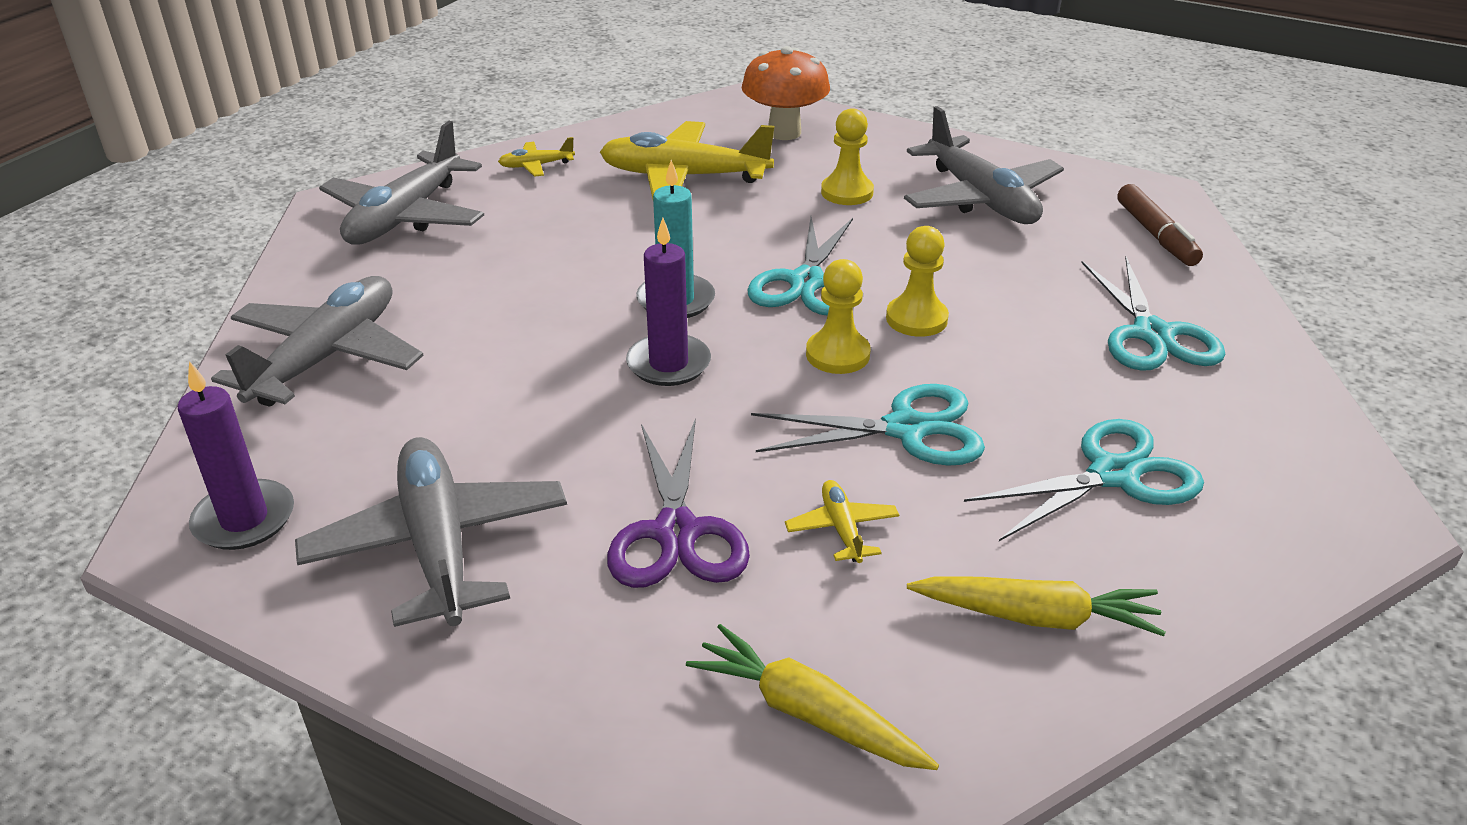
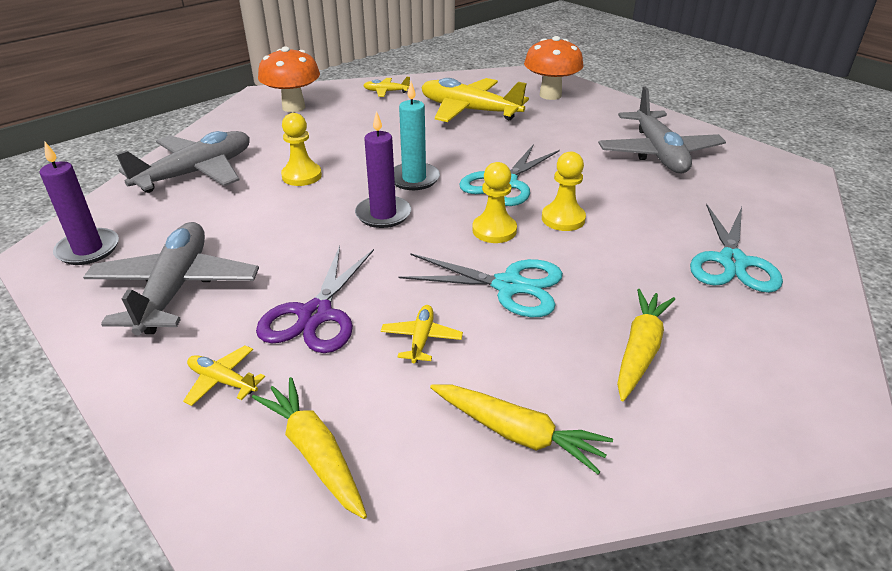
camera: 20 degrees right, 0 degrees up
grey plane [319,121,484,245] -> orange mushroom [258,46,320,112]
yellow pawn [821,108,874,205] -> yellow pawn moved to [281,113,322,186]
turquoise scissors [964,419,1204,541] -> yellow carrot [617,289,675,401]
brown marker [1117,184,1203,266] -> none
none -> yellow plane [183,345,265,406]

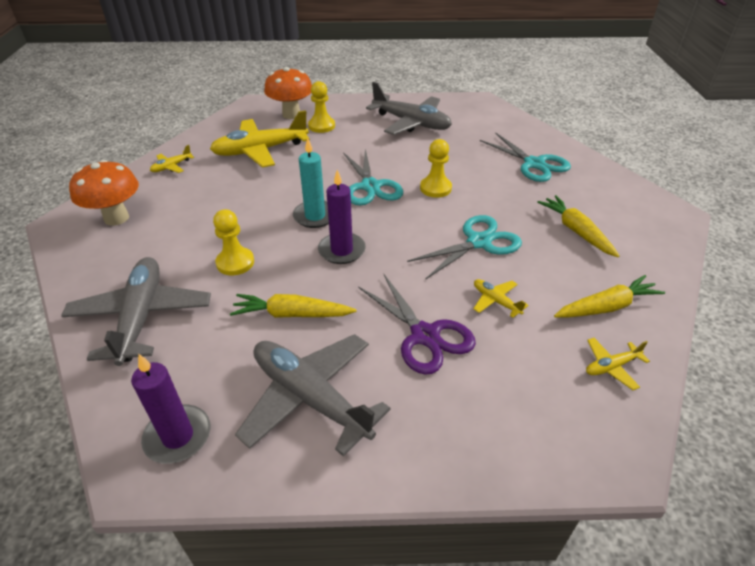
camera: 50 degrees left, 5 degrees up
yellow plane [183,345,265,406] -> yellow plane moved to [586,338,650,390]
yellow carrot [252,377,367,519] -> yellow carrot moved to [230,294,357,318]
yellow pawn [472,162,517,243] -> yellow pawn moved to [308,81,335,133]

